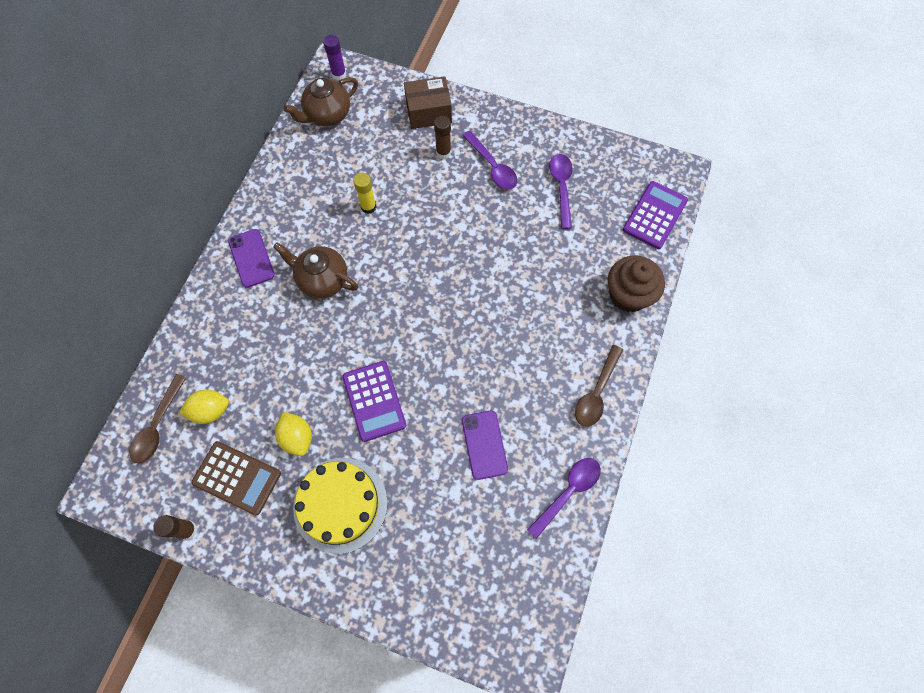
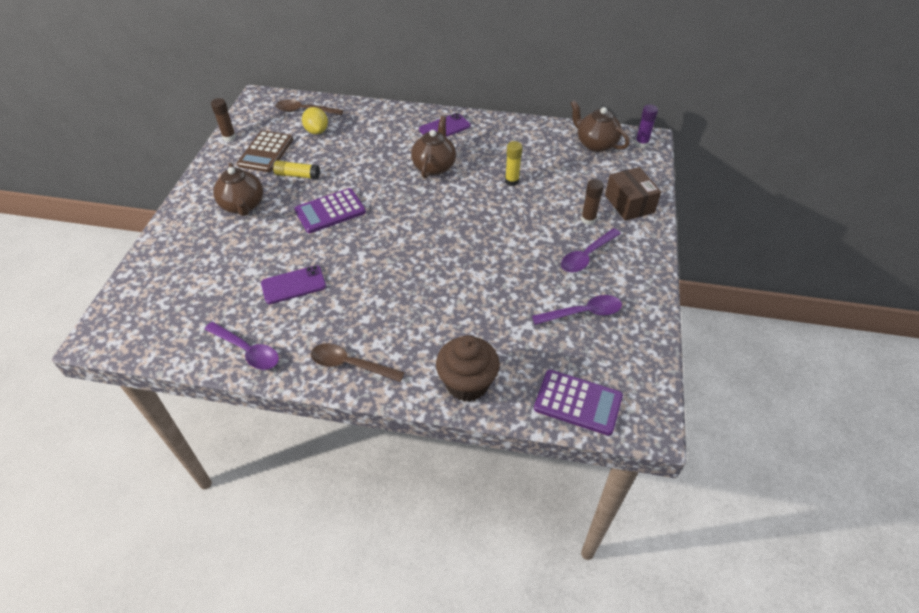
camera: 80 degrees right, 20 degrees down
yellow lemon [275,412,312,456] -> yellow glue stick [273,160,320,179]
yellow cake [293,458,388,554] -> brown teapot [213,163,263,216]

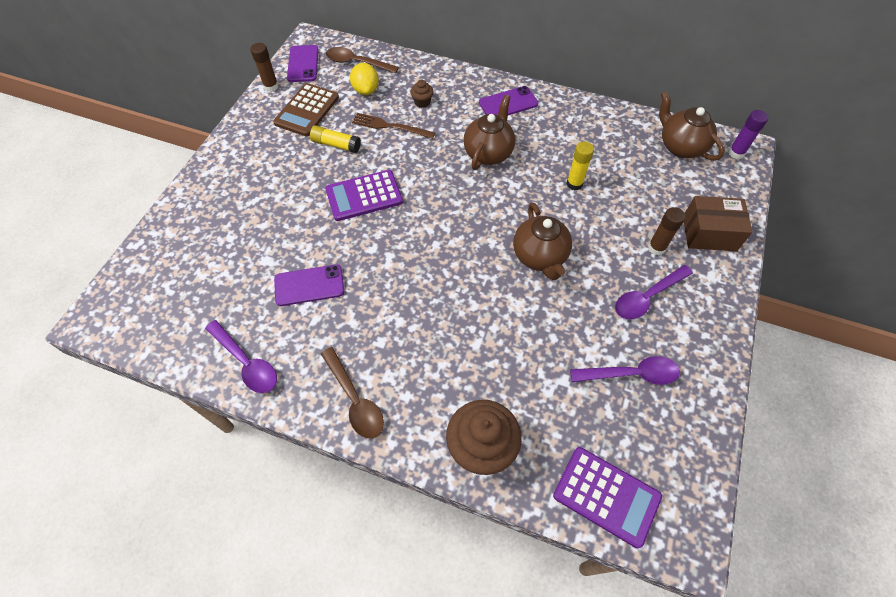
camera: 10 degrees right, 10 degrees up
brown teapot [213,163,263,216] -> brown teapot moved to [513,202,572,280]
brown spoon [311,343,405,382] -> brown spoon turned 150 degrees counterclockwise [321,347,384,439]
brown box [605,167,661,221] -> brown box turned 75 degrees counterclockwise [684,196,752,251]
none -> purple phone [287,45,319,82]
none -> brown fork [352,113,435,139]
none -> brown cupcake [410,79,433,108]

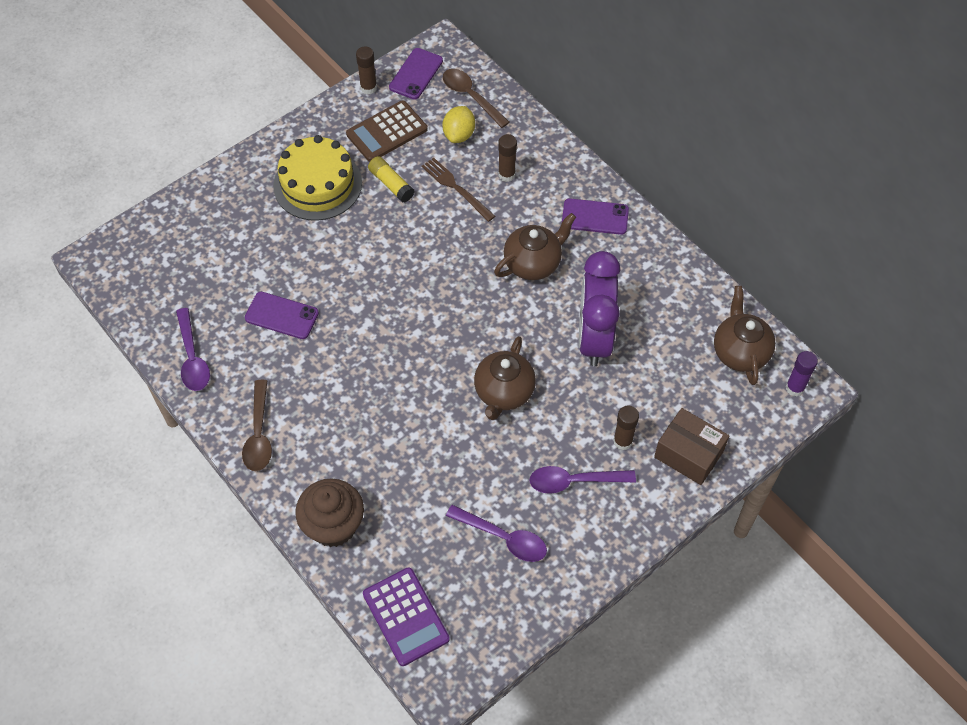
camera: 30 degrees right, 0 degrees up
purple calculator [325,170,403,221] -> none
brown cupcake [410,79,433,108] -> brown glue stick [498,134,517,182]
yellow glue stick [566,141,594,190] -> purple clock [579,251,621,366]
none -> yellow cake [273,135,362,221]

